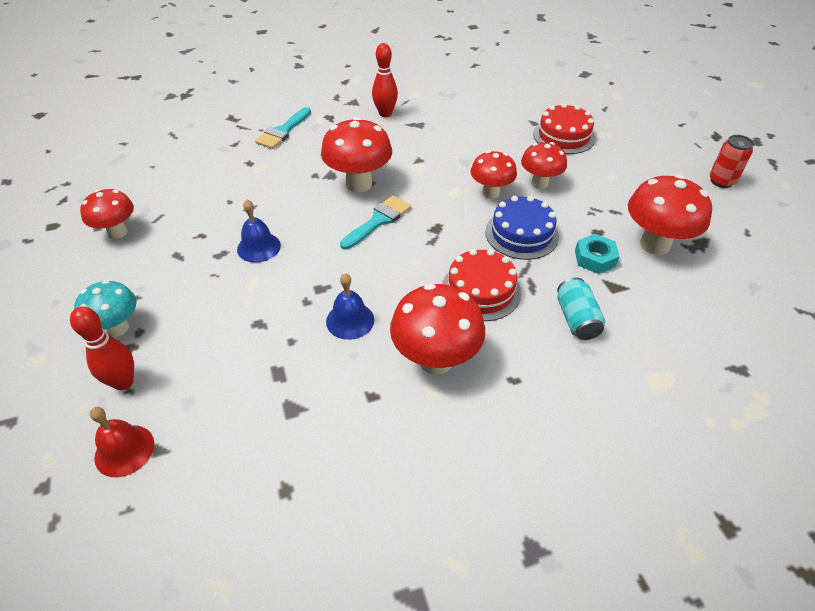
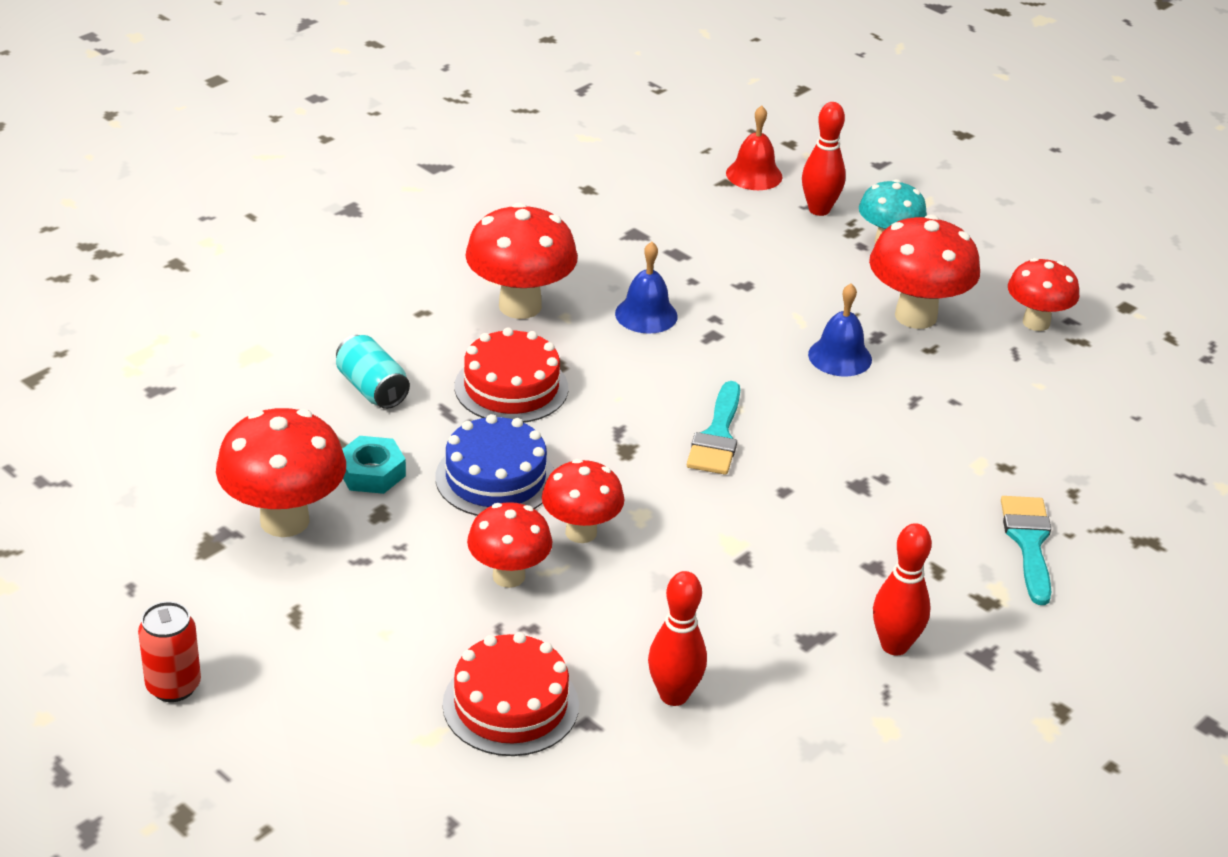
camera: 150 degrees right, 10 degrees down
red mushroom [321,117,392,192] -> red mushroom moved to [869,214,980,329]
none -> red bowling pin [648,571,707,706]

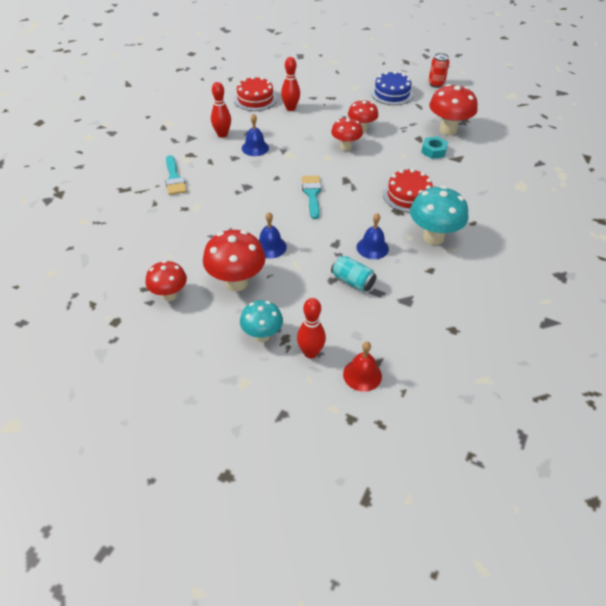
camera: 165 degrees right, 10 degrees up
turquoise can [336,335,410,409] -> turquoise can moved to [331,255,377,291]
blue cake [435,414,554,516] -> blue cake moved to [371,71,413,105]
red cake [442,632,579,756] -> red cake moved to [234,76,277,111]
red mushroom [465,203,578,319] -> turquoise mushroom [410,186,468,245]
none -> blue bell [242,114,269,156]

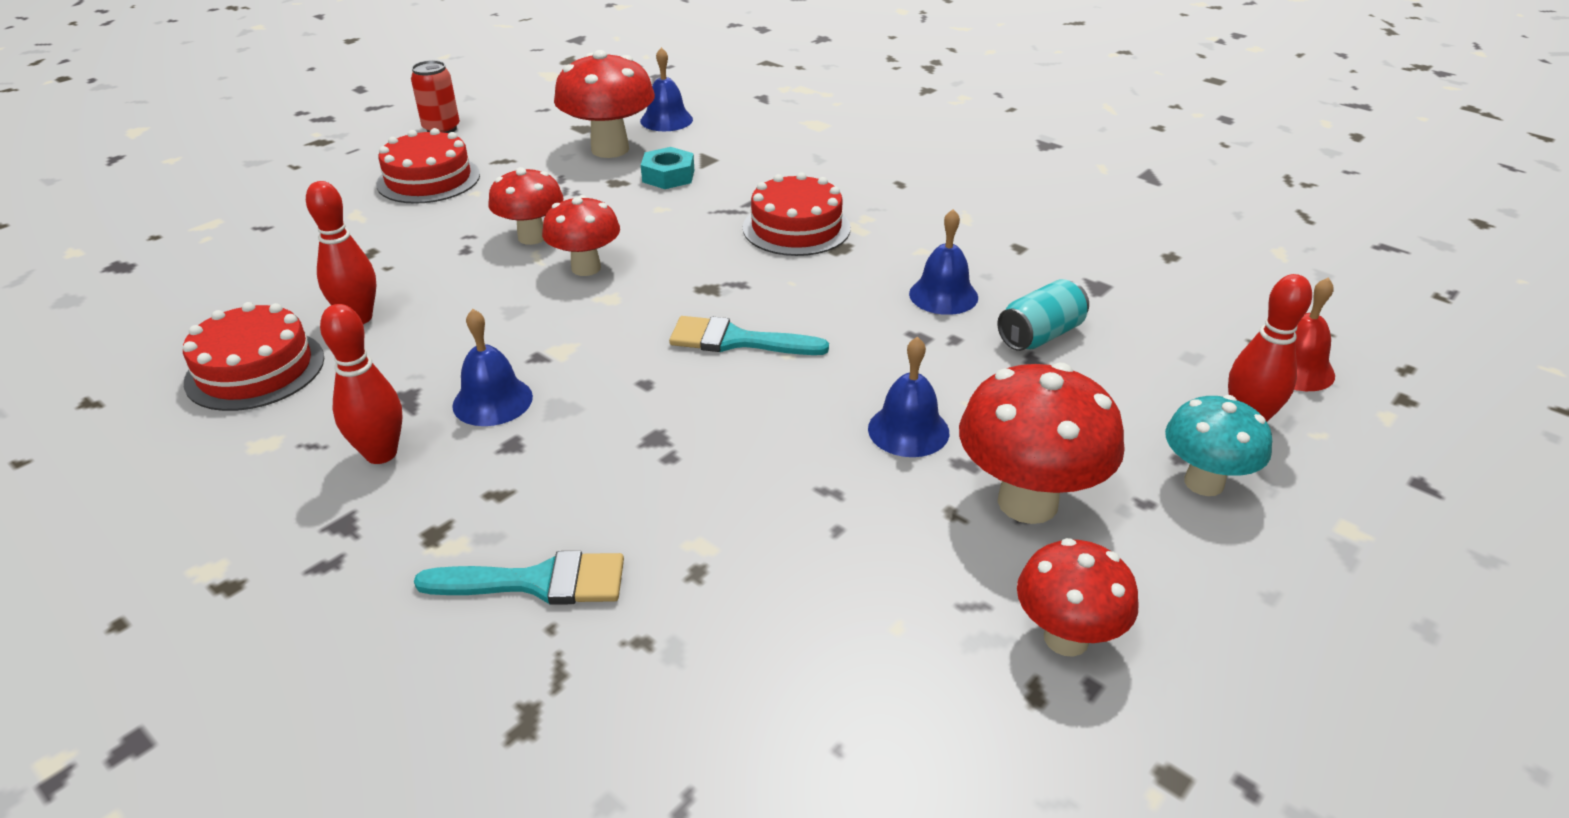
camera: 75 degrees left, 10 degrees down
blue cake [371,71,413,105] -> red cake [376,128,480,204]
turquoise mushroom [410,186,468,245] -> none
none -> blue bell [640,47,693,131]

